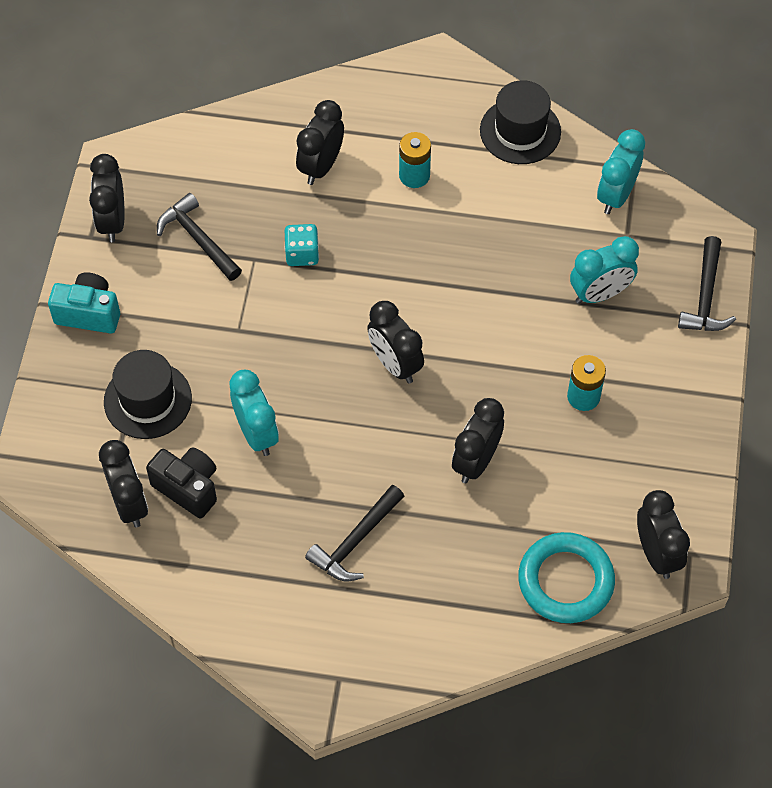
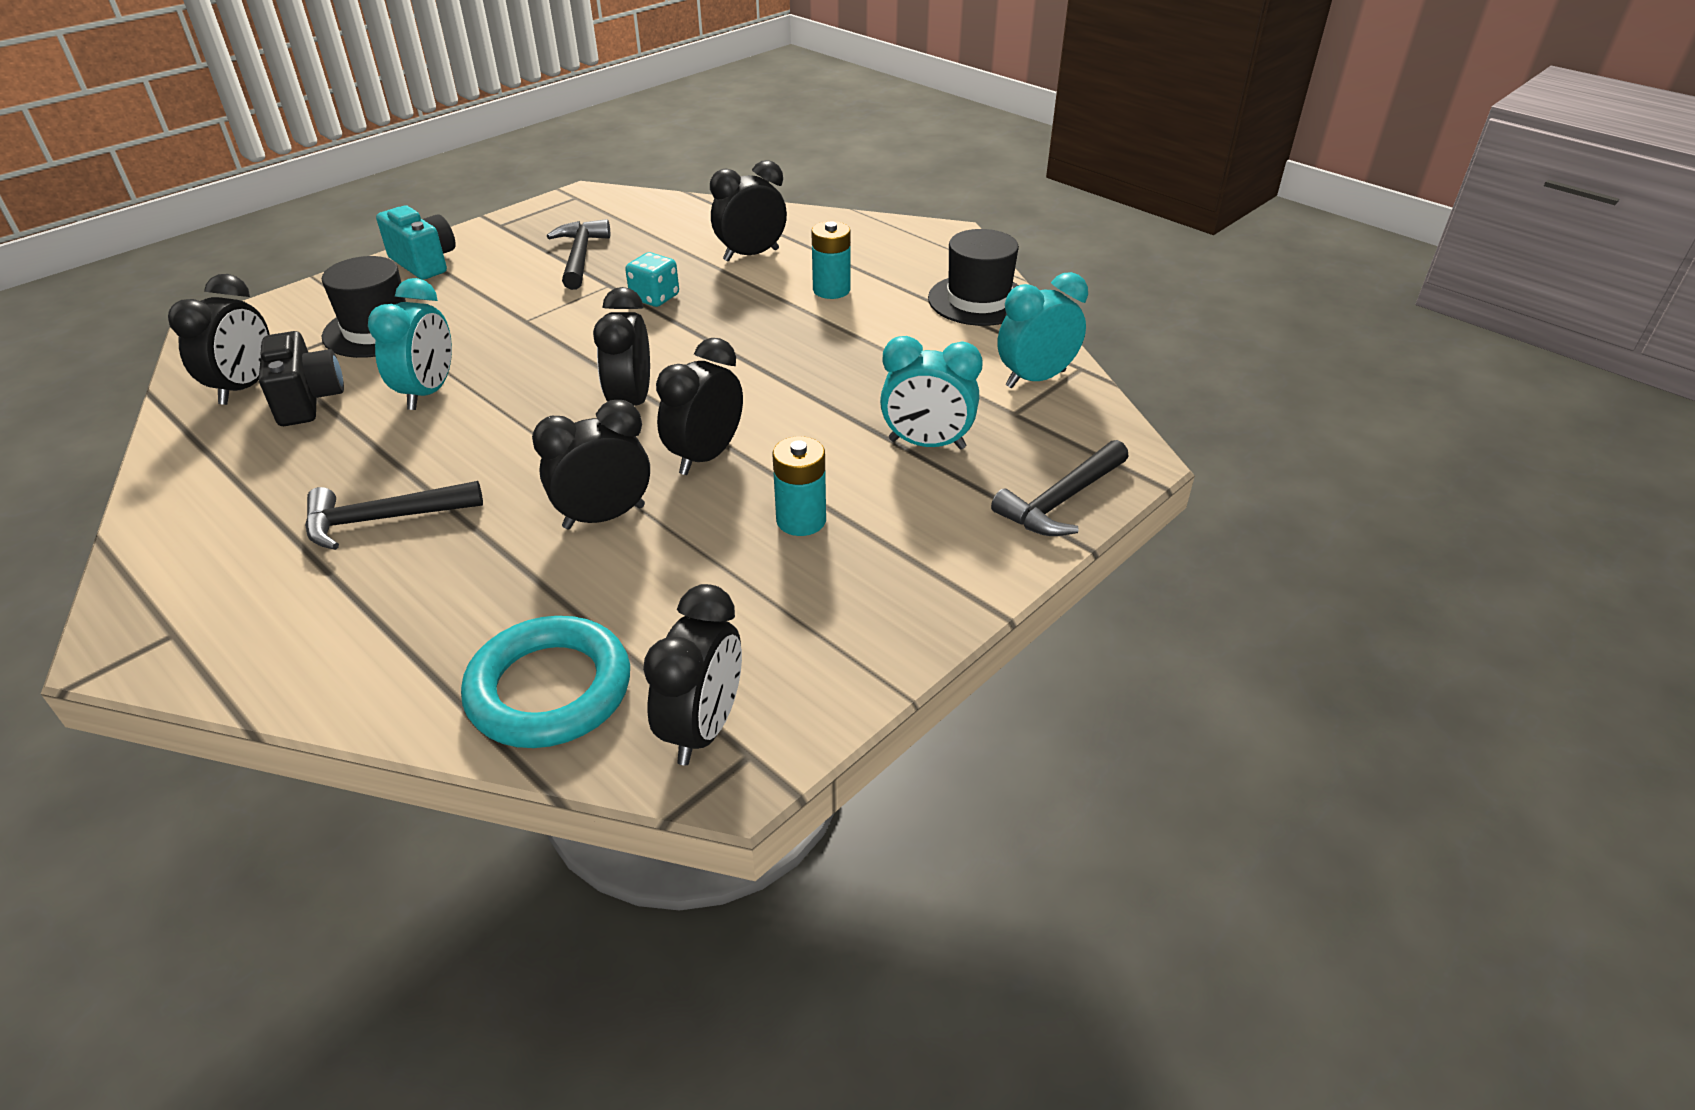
camera: 35 degrees right, 20 degrees down
black clock [89,154,124,242] -> black clock moved to [656,338,743,475]

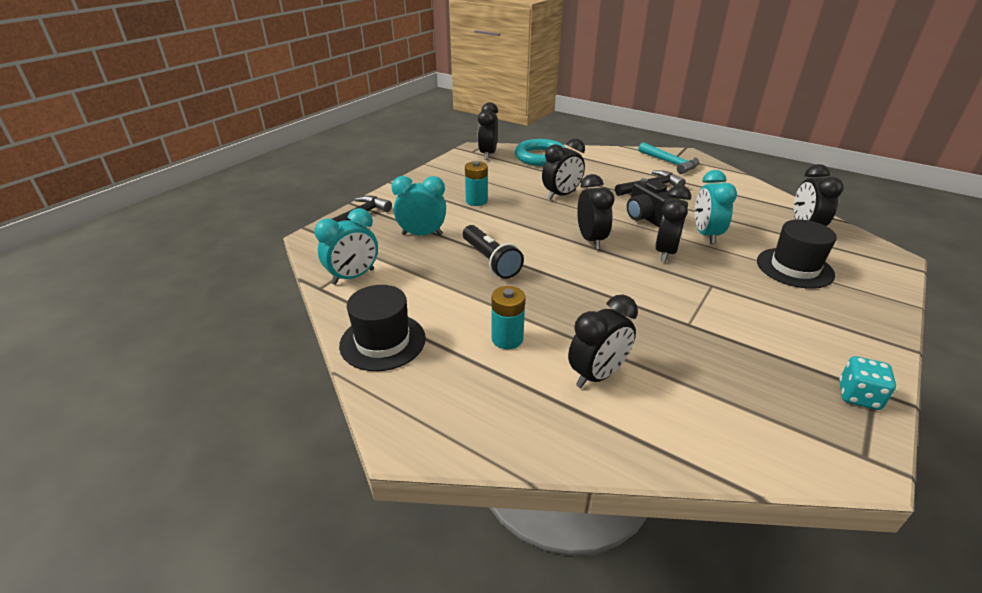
camera: 170 degrees right, 5 degrees down
black camera [259,331,344,426] -> black camera moved to [627,178,677,227]
turquoise camera [376,205,456,280] -> none
black hammer [547,219,610,290] -> none
turquoise dice [625,252,679,307] -> turquoise dice moved to [839,356,896,410]
black clock [656,338,743,475] -> black clock moved to [655,185,691,262]
none -> black flashlight [463,225,524,279]
none -> turquoise hammer [638,142,699,174]

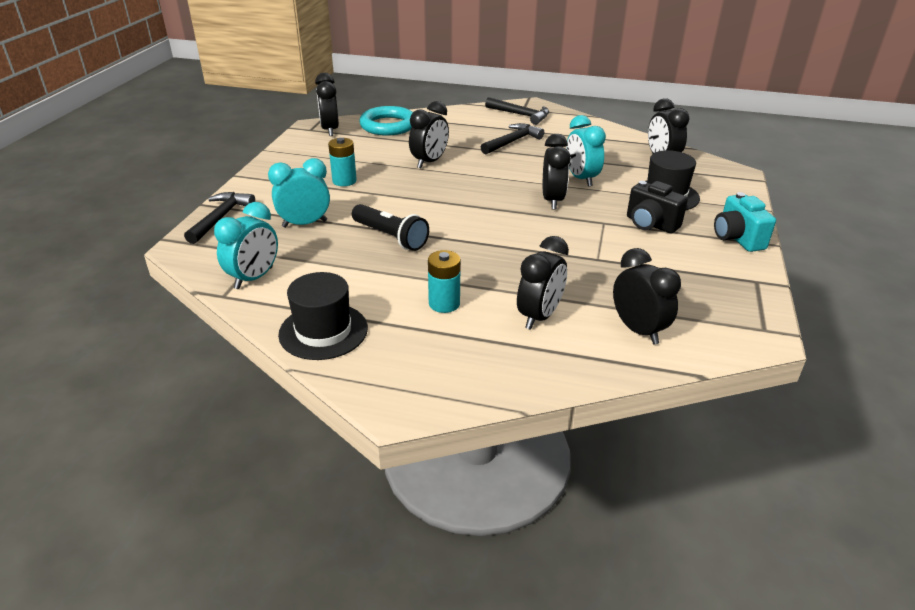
camera: 20 degrees left, 0 degrees up
black clock [577,174,614,249] -> black clock moved to [613,248,681,345]
black camera [627,178,677,227] -> black camera moved to [627,181,688,233]
turquoise hammer [638,142,699,174] -> black hammer [485,97,549,125]
turquoise dice [839,356,896,410] -> none
none -> turquoise camera [714,192,776,252]

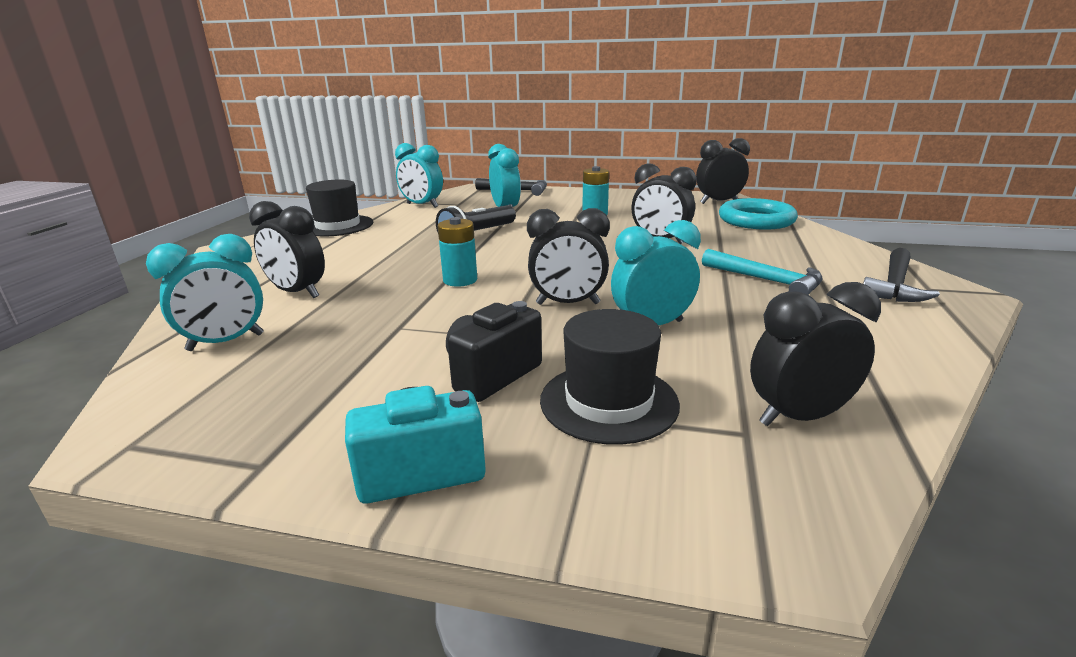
camera: 90 degrees right, 10 degrees down
turquoise battery [428,250,461,313] -> turquoise battery moved to [437,217,477,287]
black hammer [481,123,544,154] -> turquoise hammer [702,249,823,295]
black clock [613,248,681,345] -> turquoise clock [146,234,264,351]

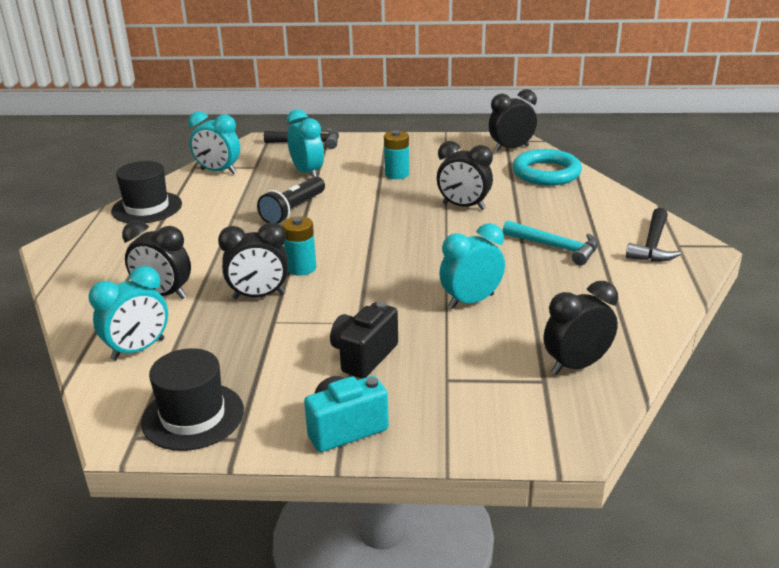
camera: 10 degrees left, 5 degrees up
black clock [527,208,610,305] -> black clock moved to [218,222,288,299]
black hat [540,309,680,445] -> black hat moved to [141,348,244,451]

